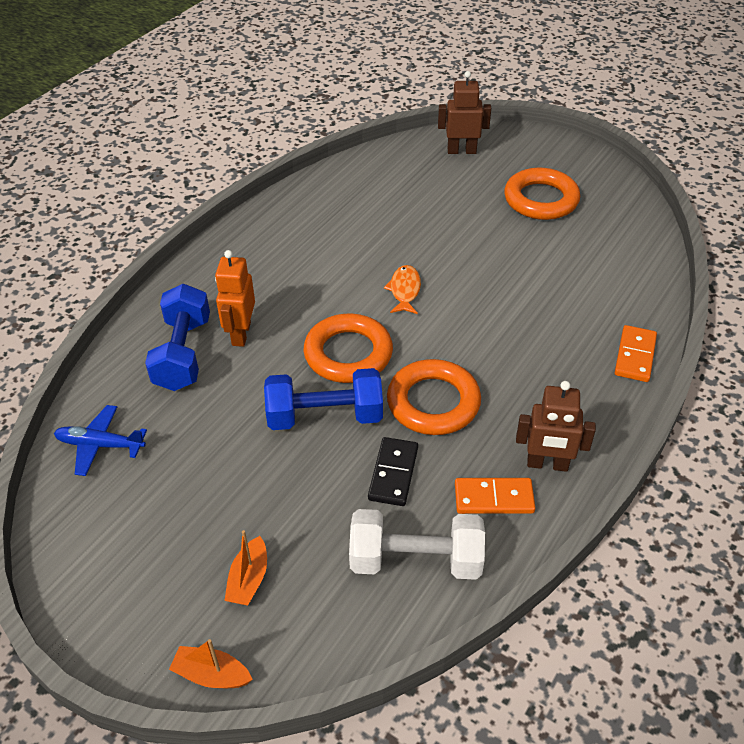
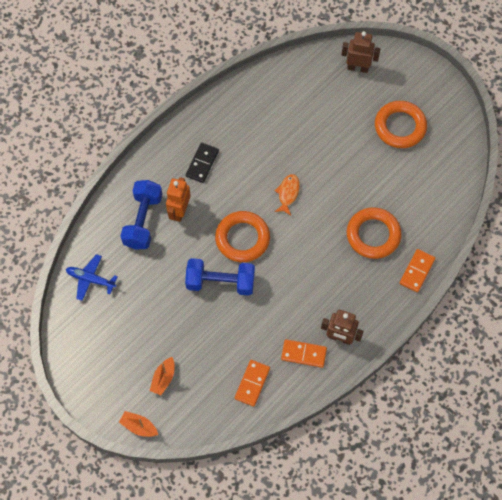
camera: 10 degrees right, 20 degrees up
white dumbbell [349,509,485,580] -> orange domino [235,360,270,407]
black domino [368,437,418,506] -> black domino moved to [186,143,219,183]
orange ring [387,359,481,435] -> orange ring moved to [347,207,402,259]

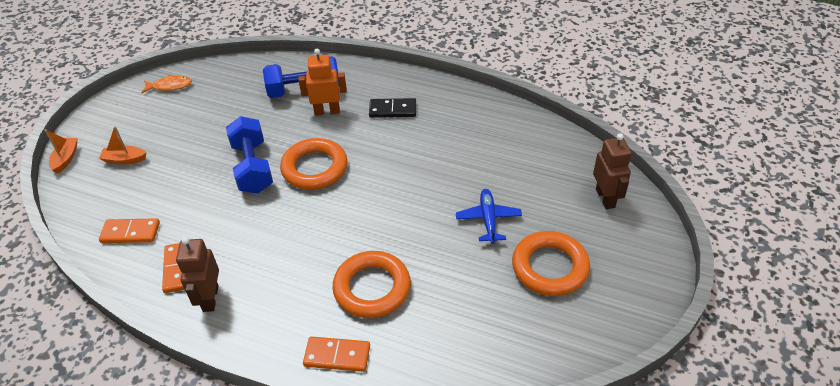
camera: 70 degrees right, 20 degrees down
blue plane [66,254,118,301] -> blue plane moved to [456,189,522,244]
orange fish [274,174,300,215] -> orange fish moved to [141,74,192,93]

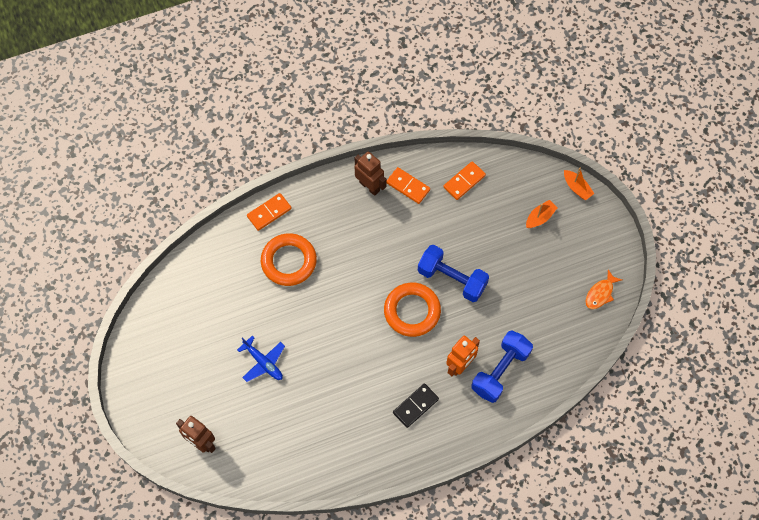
camera: 135 degrees right, 20 degrees up
orange ring [512,231,590,296] -> none

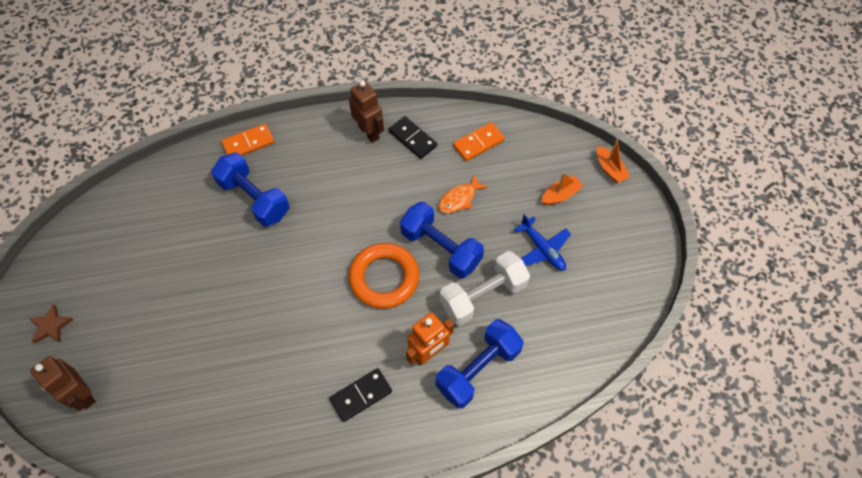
camera: 10 degrees right, 5 degrees down
blue plane [237,336,285,382] -> blue plane moved to [514,214,571,271]
orange ring [261,233,317,286] -> blue dumbbell [211,152,289,227]
orange domino [386,167,430,204] -> black domino [388,116,437,159]
orange fish [585,270,622,309] -> orange fish moved to [438,174,488,213]
none -> brown star [29,304,73,343]
none -> white dumbbell [440,251,530,326]

